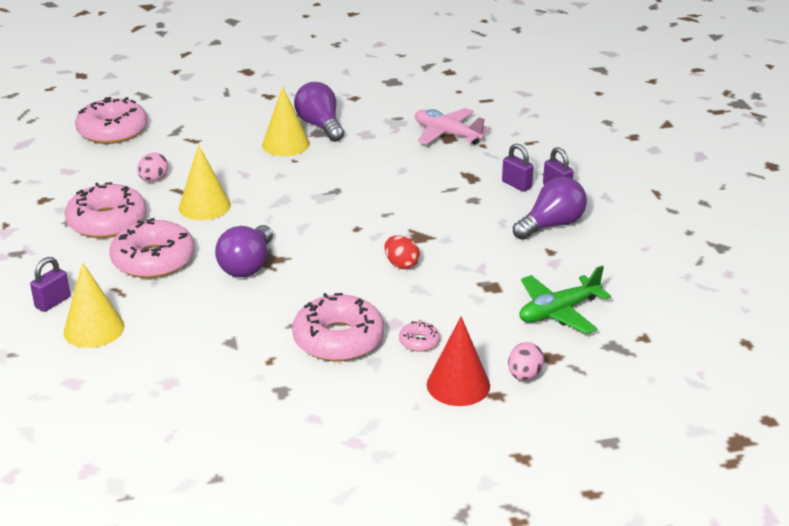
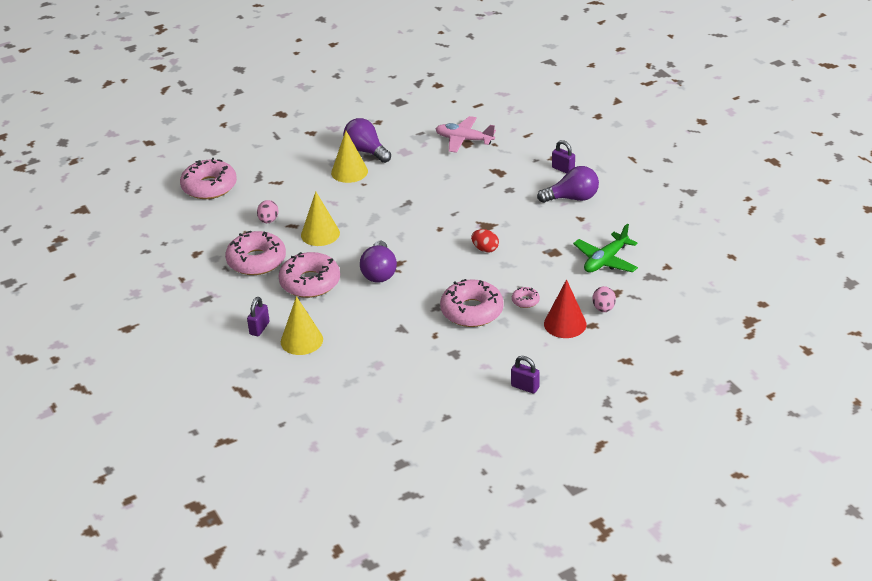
camera: 15 degrees left, 5 degrees up
purple padlock [502,143,534,192] -> purple padlock moved to [511,356,540,394]
purple light bulb [513,177,587,240] -> purple light bulb turned 45 degrees clockwise [537,166,599,203]

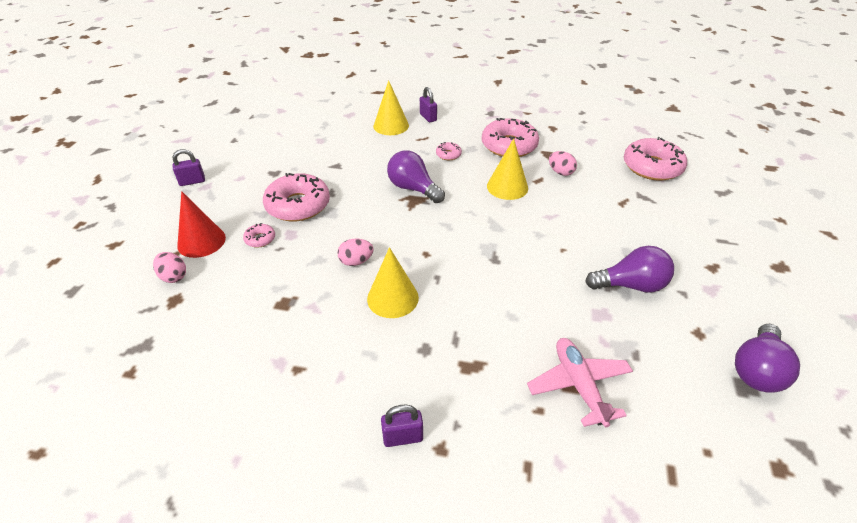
camera: 130 degrees right, 5 degrees up
pink donut [278,252,340,298] -> pink donut [436,142,462,160], size x0.45
yellow cone [331,131,368,183] -> yellow cone moved to [367,247,419,318]
pink plane [436,116,496,153] -> pink plane turned 75 degrees counterclockwise [527,338,633,427]
red egg [471,229,499,253] -> pink egg [337,239,374,266]
purple light bulb [537,166,599,203] -> purple light bulb moved to [735,324,800,393]
green plane [573,223,638,273] -> none

